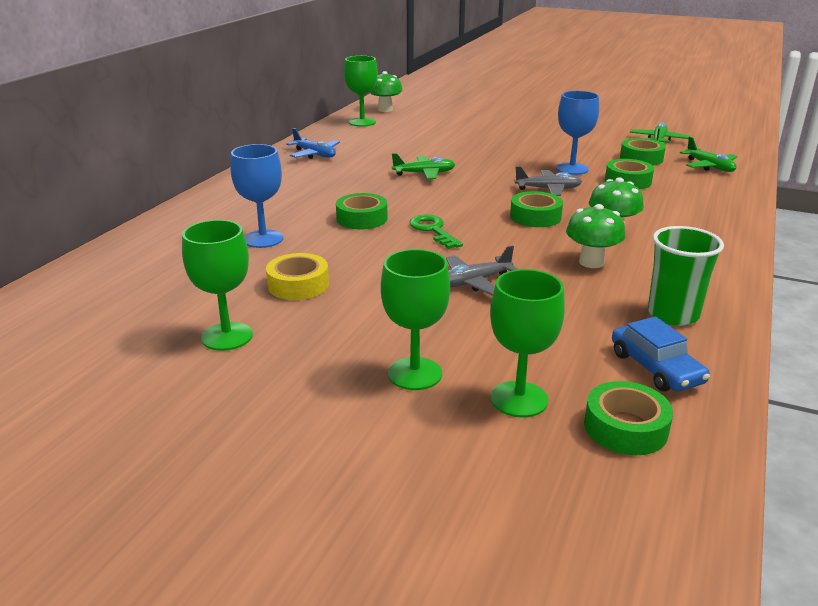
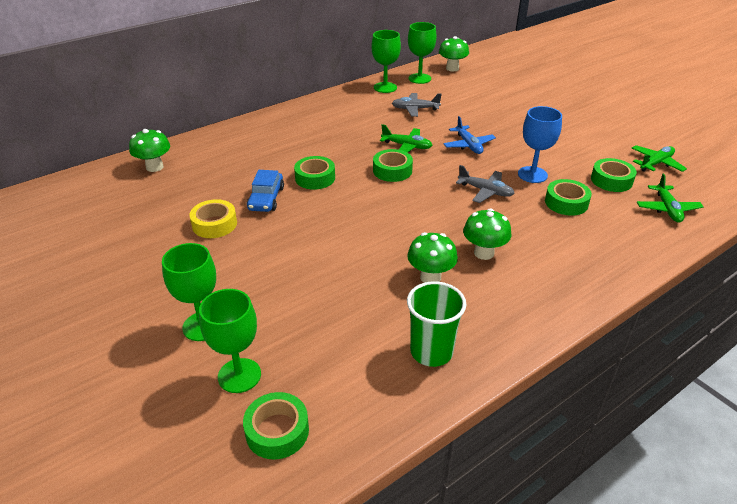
camera: 30 degrees right, 10 degrees up
green goblet [182,220,253,351] -> green goblet moved to [371,30,401,93]
blue goblet [231,144,284,248] -> none
blue plane [286,128,340,159] -> blue plane moved to [444,116,496,154]
green key [409,215,463,249] -> none
grey plane [446,245,519,296] -> grey plane moved to [392,93,442,117]
green tape [510,191,563,227] -> green tape moved to [373,149,413,182]
blue car [612,316,710,391] -> blue car moved to [247,170,284,212]
none -> green mushroom [129,129,170,172]

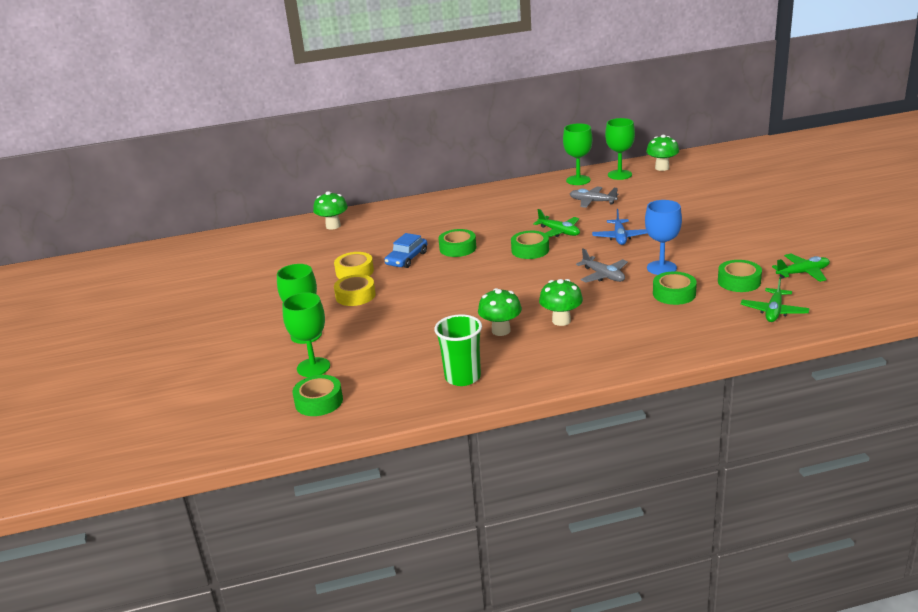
camera: 25 degrees right, 10 degrees down
none -> yellow tape [334,274,376,306]

